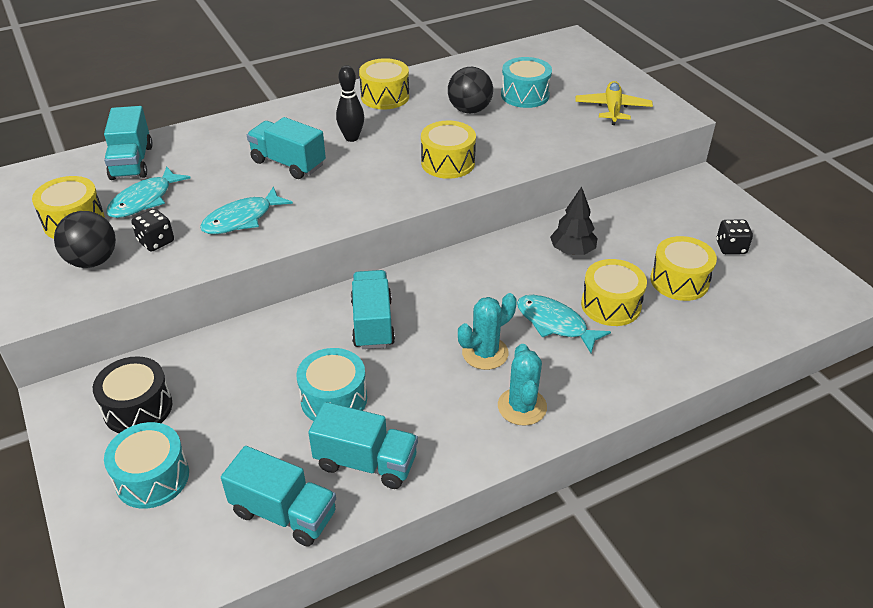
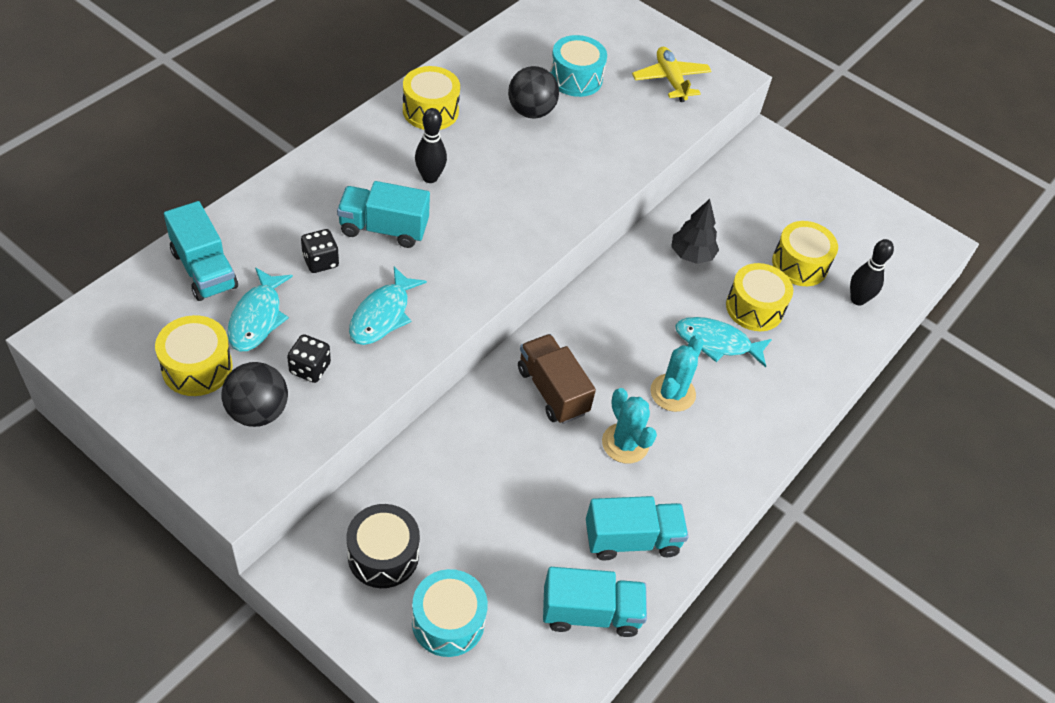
camera: 30 degrees left, 10 degrees up
turquoise drum [296,348,367,421] -> none
turquoise truck [351,270,395,349] -> brown truck [518,334,596,424]
yellow drum [421,121,476,179] -> none
turquoise cactus [498,344,547,426] -> turquoise cactus moved to [602,388,657,464]
black dice [716,219,753,254] -> black dice moved to [301,229,339,273]
none -> black bowling pin [850,239,894,306]

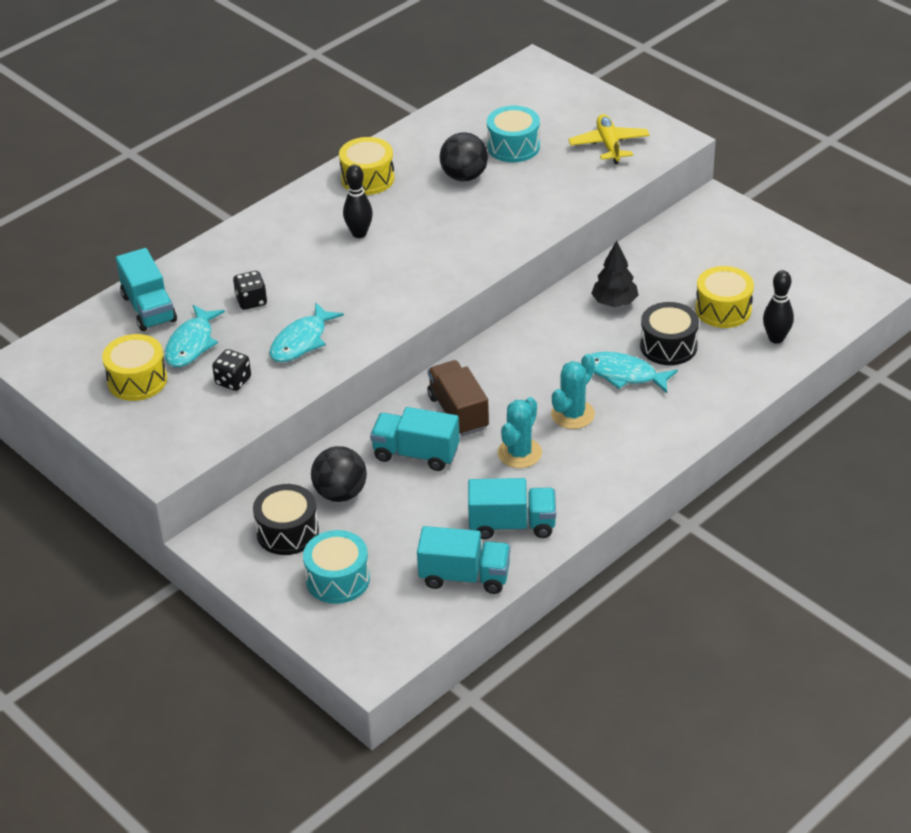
camera: 15 degrees right, 10 degrees down
black ball [221,362,288,427] -> black ball moved to [311,446,367,502]
turquoise truck [337,181,430,248] -> turquoise truck moved to [370,407,460,471]
turquoise cactus [602,388,657,464] -> turquoise cactus turned 45 degrees clockwise [498,397,542,468]
yellow drum [726,263,793,331] -> black drum [640,302,699,365]

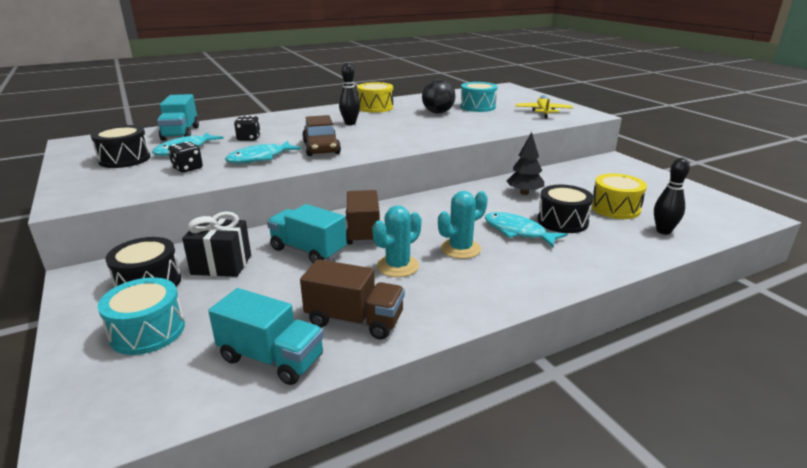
camera: 15 degrees right, 15 degrees down
yellow drum [102,334,167,401] -> black drum [91,125,150,168]
black ball [311,446,367,502] -> black gift [182,211,251,277]
turquoise truck [468,478,556,539] -> brown truck [300,259,405,340]
none -> brown car [302,115,341,156]

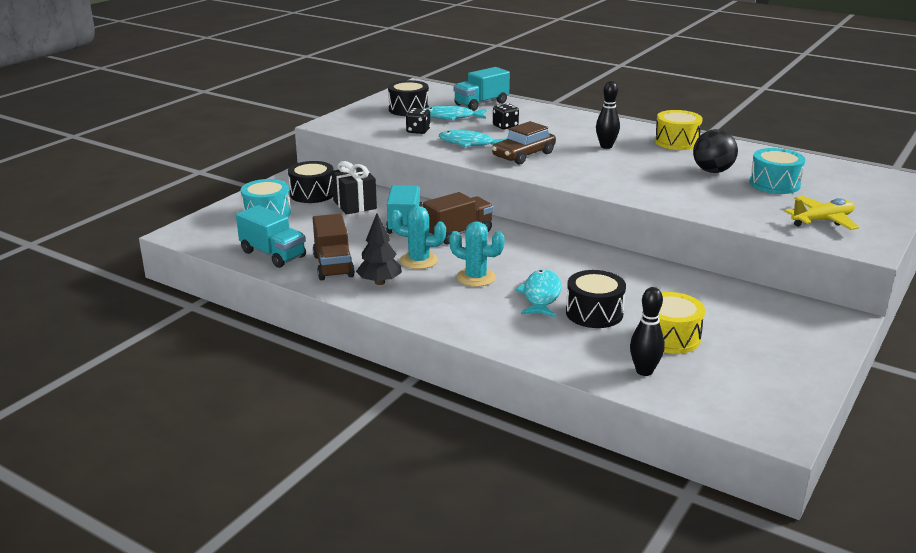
camera: 60 degrees right, 0 degrees up
turquoise truck [208,288,324,385] -> turquoise truck turned 45 degrees counterclockwise [236,205,306,268]
black tree [507,132,544,195] -> black tree moved to [356,213,402,285]

